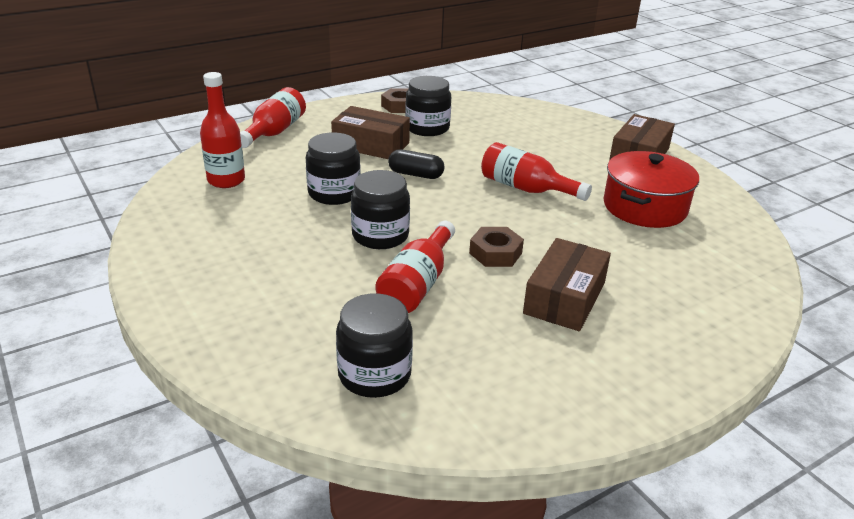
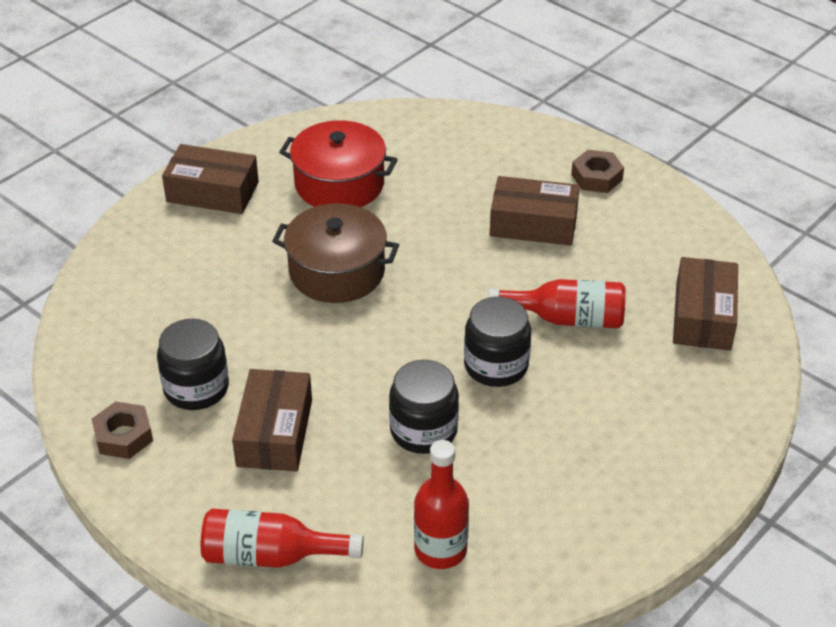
camera: 105 degrees left, 10 degrees up
black jar [336,293,413,398] -> brown box [673,257,738,351]
black capsule [388,149,445,179] -> none
brown nut [469,227,524,267] -> brown nut moved to [571,150,624,193]
red bottle [481,142,592,201] -> brown pot [272,203,399,303]

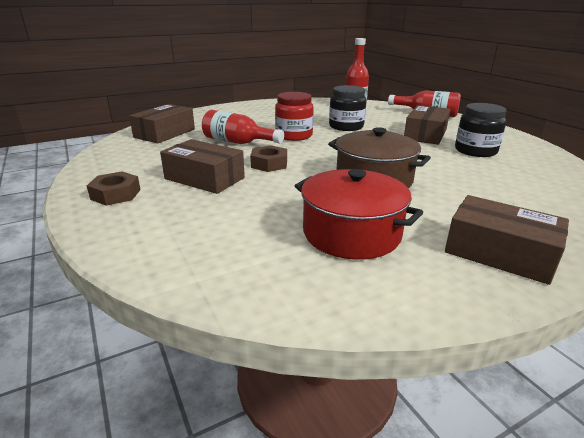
camera: 160 degrees left, 15 degrees down
brown nut [92,401,153,459] -> brown nut moved to [250,145,287,172]
black jar [464,297,531,387] -> red jar [275,92,314,141]

